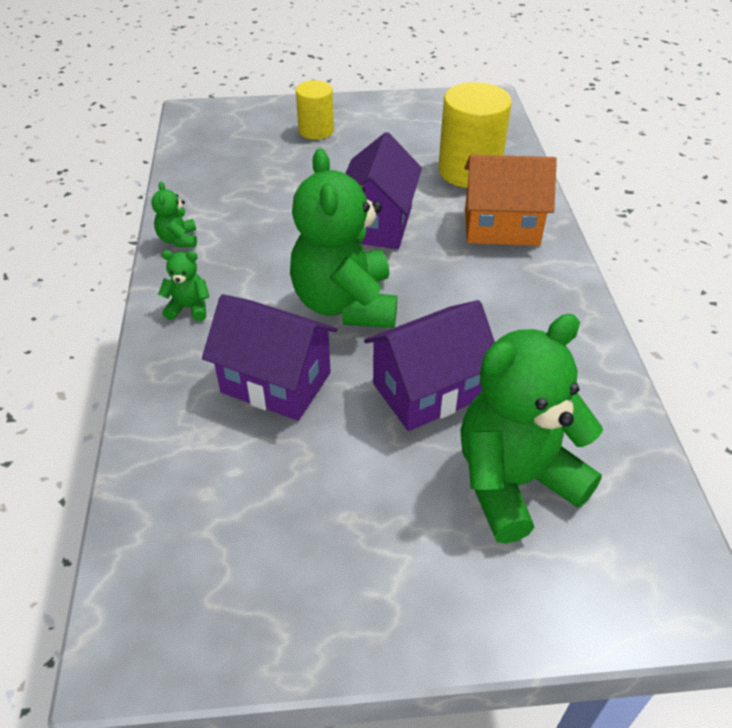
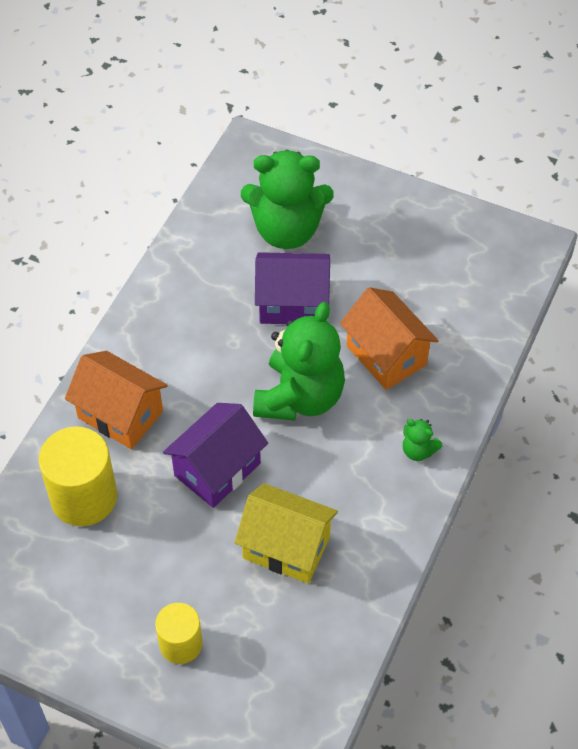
camera: 150 degrees left, 10 degrees up
green teddy bear [151,182,197,248] -> none
purple house [202,294,338,421] -> orange house [340,287,439,390]
none -> yellow house [235,483,338,584]

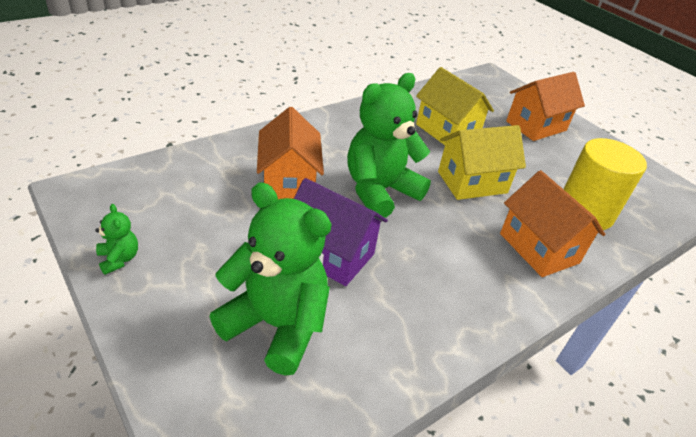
camera: 155 degrees left, 15 degrees down
yellow cylinder [155,603,203,664] -> orange house [506,72,585,141]
purple house [163,403,268,508] -> yellow house [438,125,526,200]
green teddy bear [403,419,442,461] -> green teddy bear moved to [95,204,138,275]

